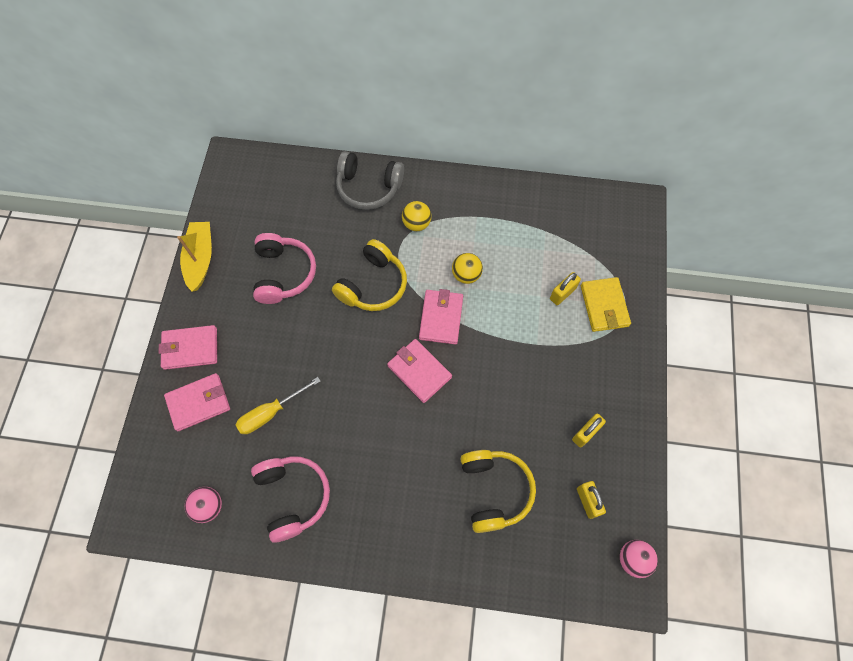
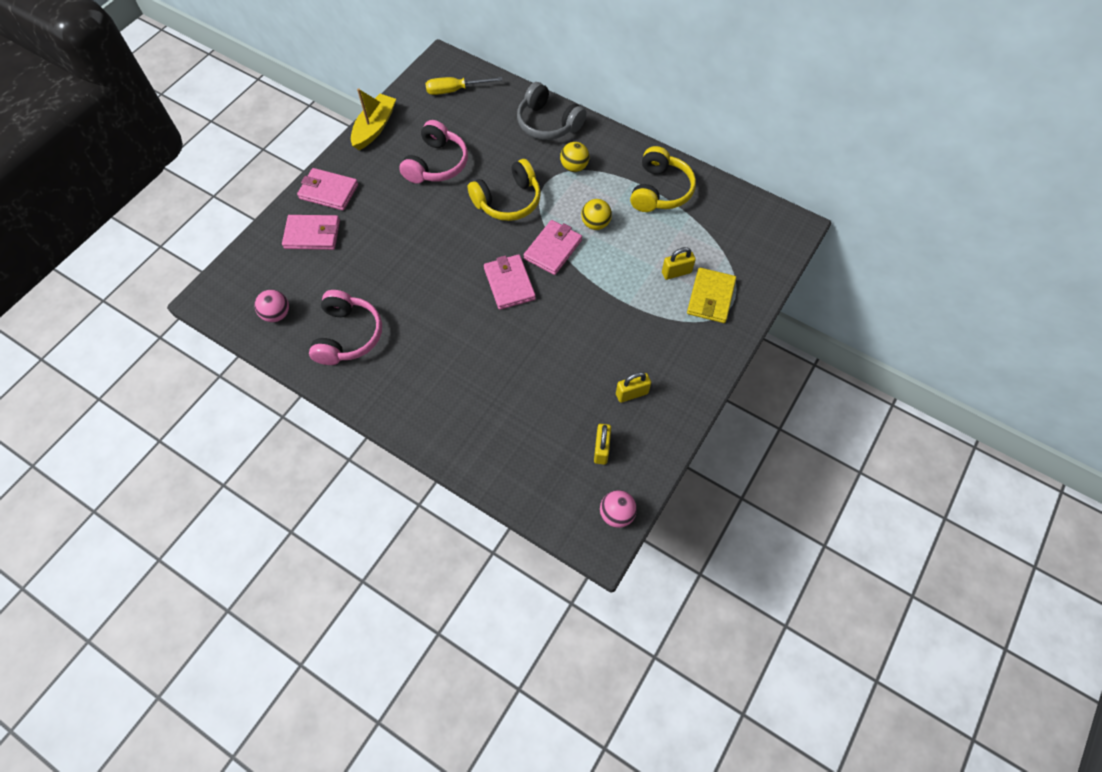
camera: 25 degrees right, 5 degrees down
yellow screwdriver [236,377,320,434] -> yellow screwdriver moved to [425,77,503,95]
yellow headphones [461,450,536,533] -> yellow headphones moved to [630,146,696,212]

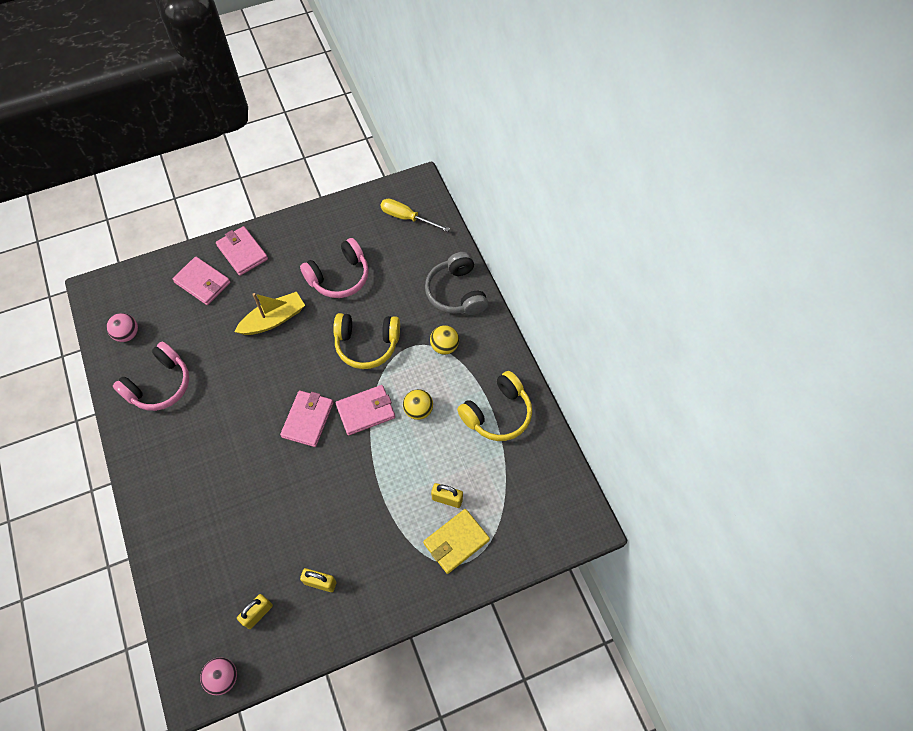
camera: 35 degrees right, 0 degrees up
yellow boat [351,88,396,150] -> yellow boat moved to [234,292,305,335]

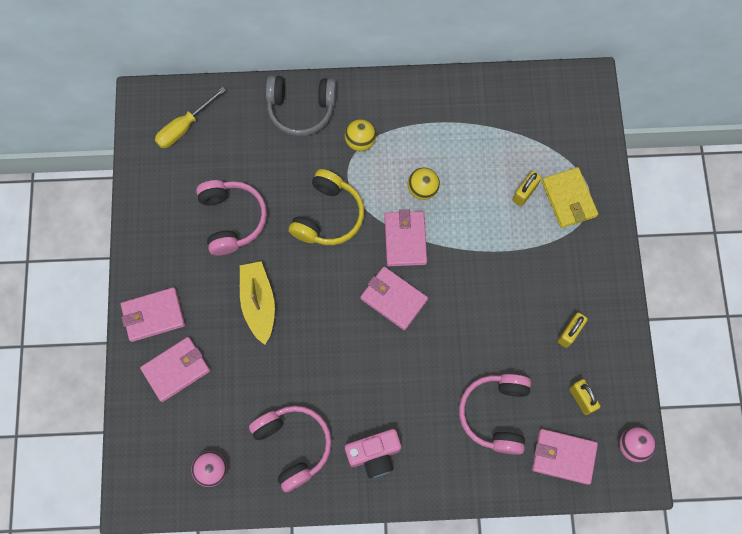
camera: 70 degrees left, 10 degrees up
yellow headphones [457,371,532,441] -> none
none -> pink camera [345,429,401,478]
none -> pink headphones [459,374,531,455]
none -> pink wallet [532,429,598,485]

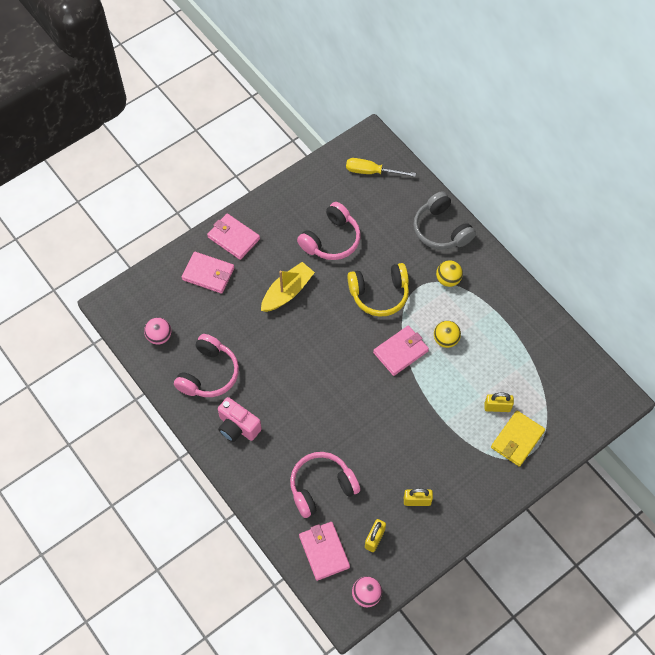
camera: 55 degrees right, 10 degrees down
pink wallet [360,267,428,330] -> none

